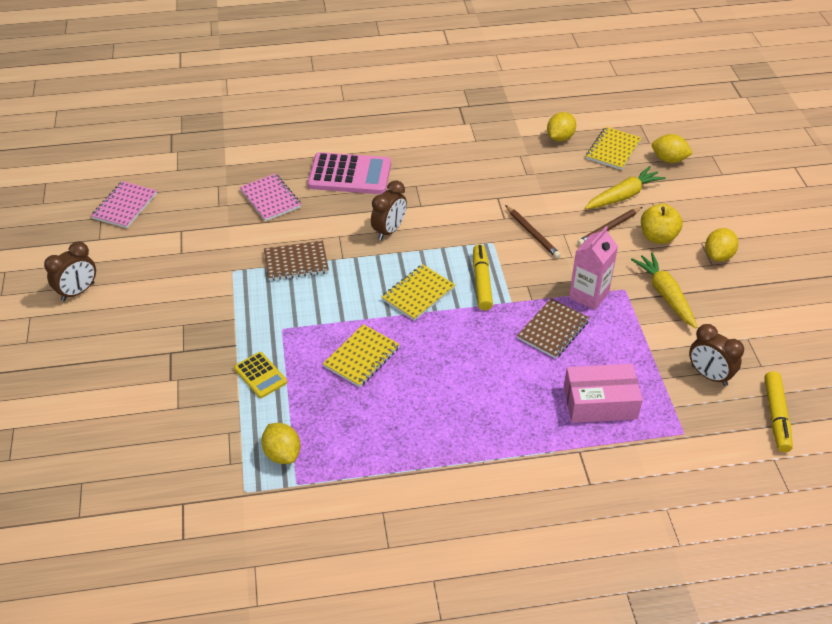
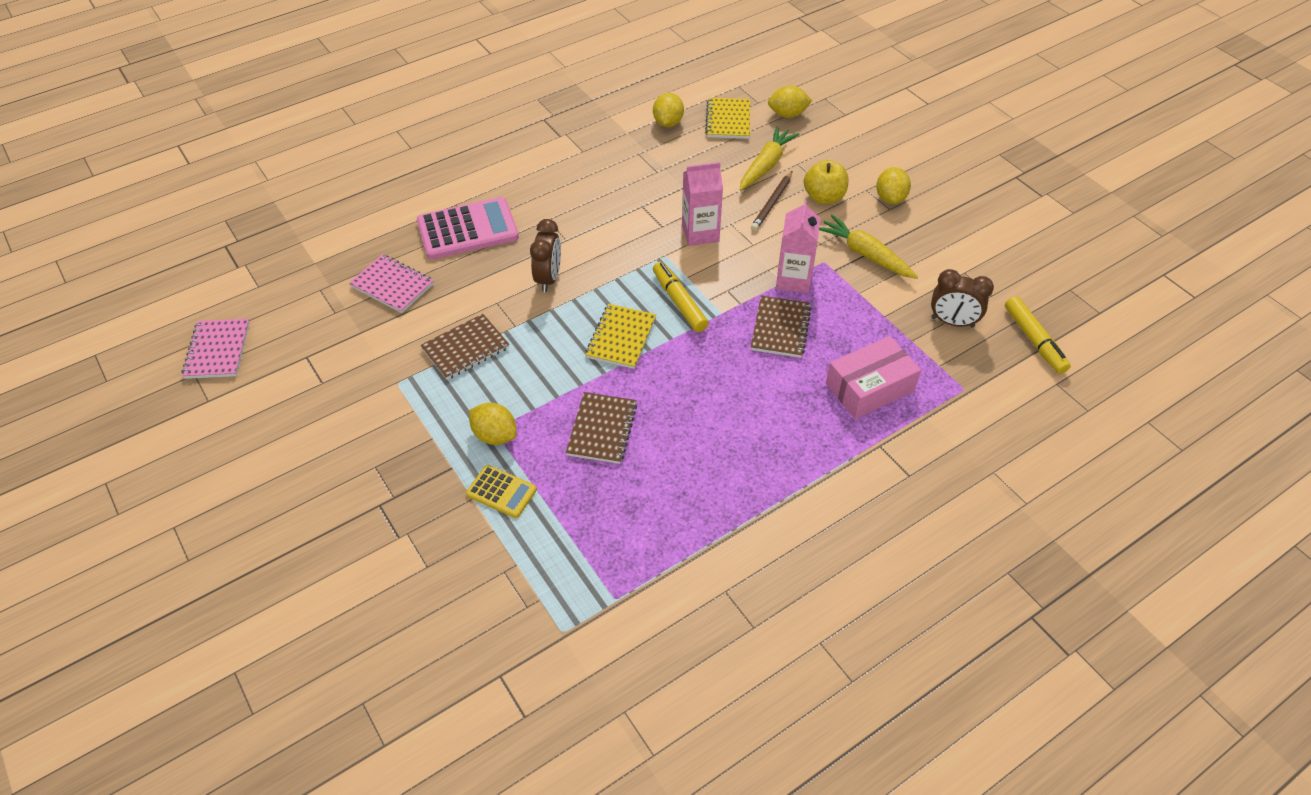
camera: 25 degrees left, 5 degrees up
brown clock [44,241,96,301] -> none
yellow lemon [261,423,300,464] -> yellow lemon moved to [469,403,517,445]
yellow notebook [323,324,400,387] -> brown notebook [566,392,637,464]
brown pencil [505,205,561,258] -> pink carton [682,162,723,246]

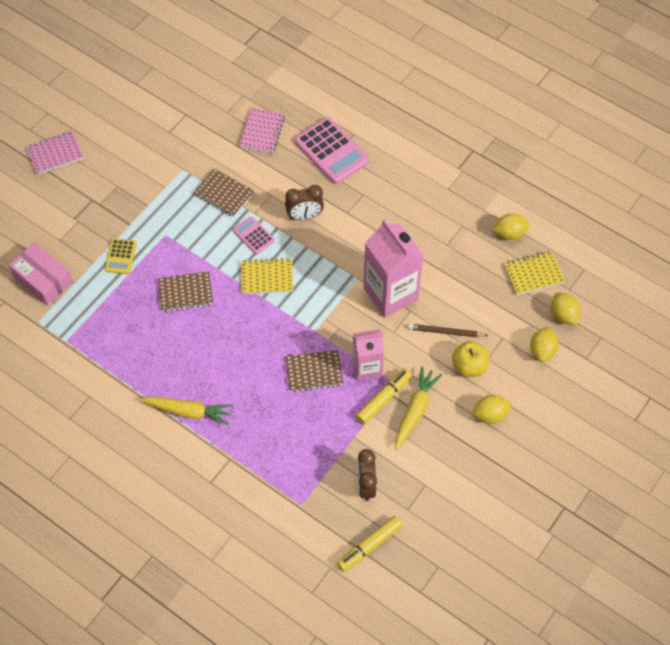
camera: 70 degrees right, 10 degrees up
pink notebook [182,319,250,379] -> pink notebook moved to [27,131,84,174]
yellow lemon [469,403,517,445] -> yellow lemon moved to [530,326,559,362]
yellow marker [653,262,709,332] -> yellow marker moved to [356,368,412,424]
pink carton [682,162,723,246] -> pink carton [363,219,424,318], size x1.62
yellow carrot [740,126,799,190] -> yellow carrot moved to [139,397,233,425]
pink box [826,336,921,419] -> pink box moved to [9,242,73,305]
none -> pink calculator [233,216,275,254]

